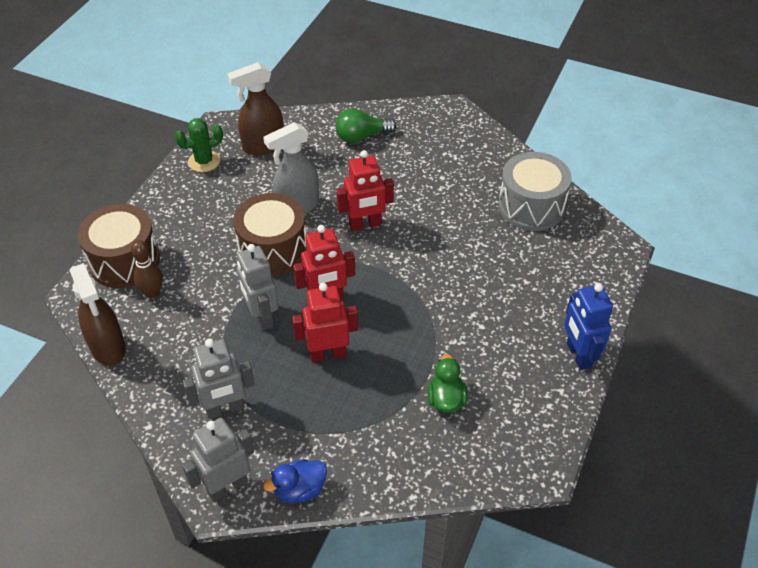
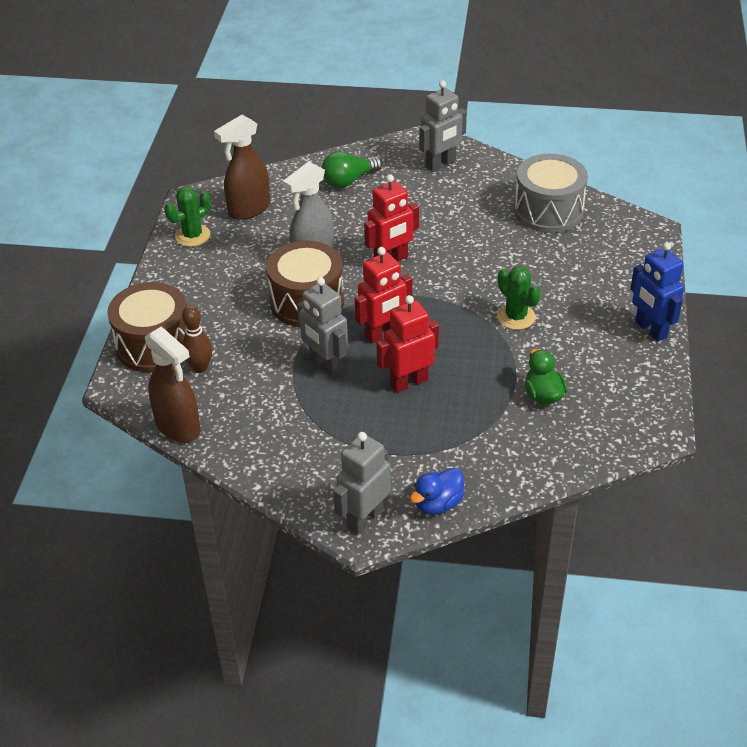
camera: 15 degrees left, 5 degrees down
grey robot [183,339,255,419] -> grey robot moved to [419,81,467,172]
none -> green cactus [497,266,541,330]

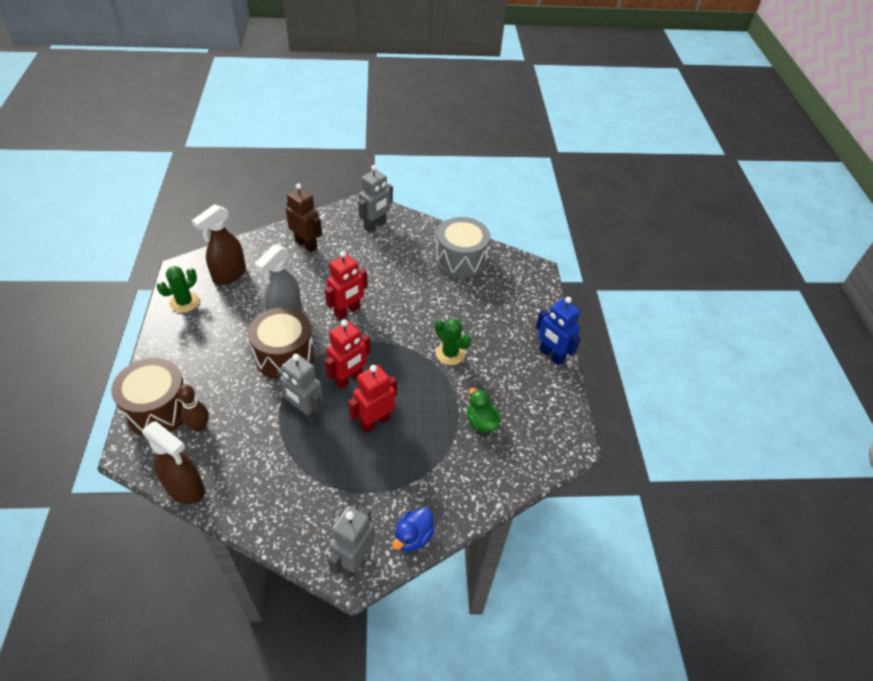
camera: 15 degrees left, 5 degrees up
green light bulb [321,151,382,188] -> brown robot [286,183,322,252]

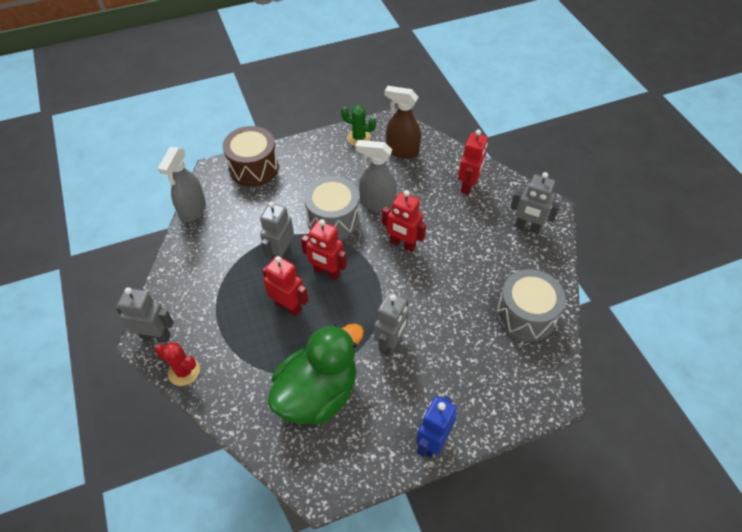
camera: 75 degrees right, 5 degrees up
brown spray bottle [142,421,205,504] -> grey spray bottle [158,147,206,223]
brown bowling pin [177,384,209,432] -> none
brown drum [248,307,315,379] -> grey drum [304,176,360,240]
brown robot [286,183,322,252] -> red robot [458,130,488,195]
blue duck [392,507,435,552] -> red cactus [155,342,200,386]
green cactus [435,318,471,365] -> grey robot [374,292,409,356]
green duck [467,388,501,433] -> green duck [268,324,364,425], size x2.28

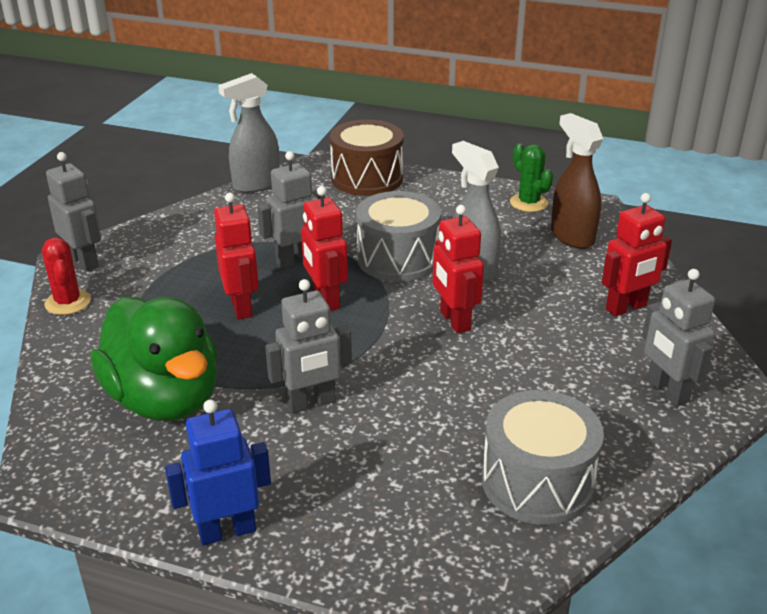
camera: 40 degrees right, 20 degrees down
green duck [268,324,364,425] -> green duck turned 60 degrees clockwise [90,297,217,421]

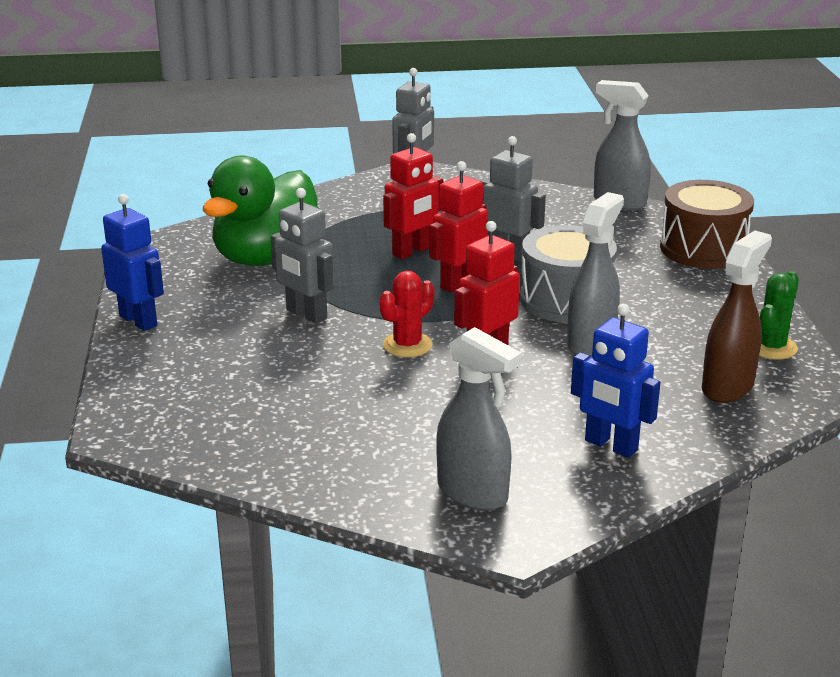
camera: 65 degrees right, 5 degrees down
red cactus [42,237,91,315] -> red cactus moved to [379,271,434,357]
grey drum [482,390,604,525] -> none
red robot [602,193,672,317] -> blue robot [571,304,660,458]
grey robot [642,269,715,407] -> grey spray bottle [436,327,522,510]

